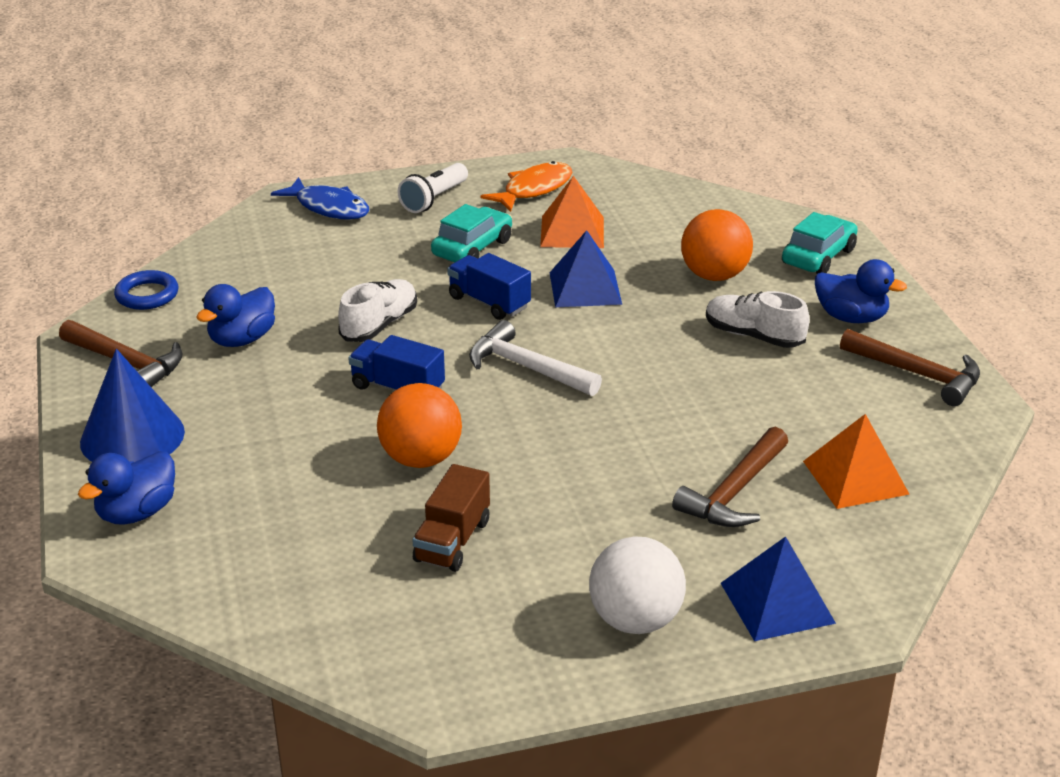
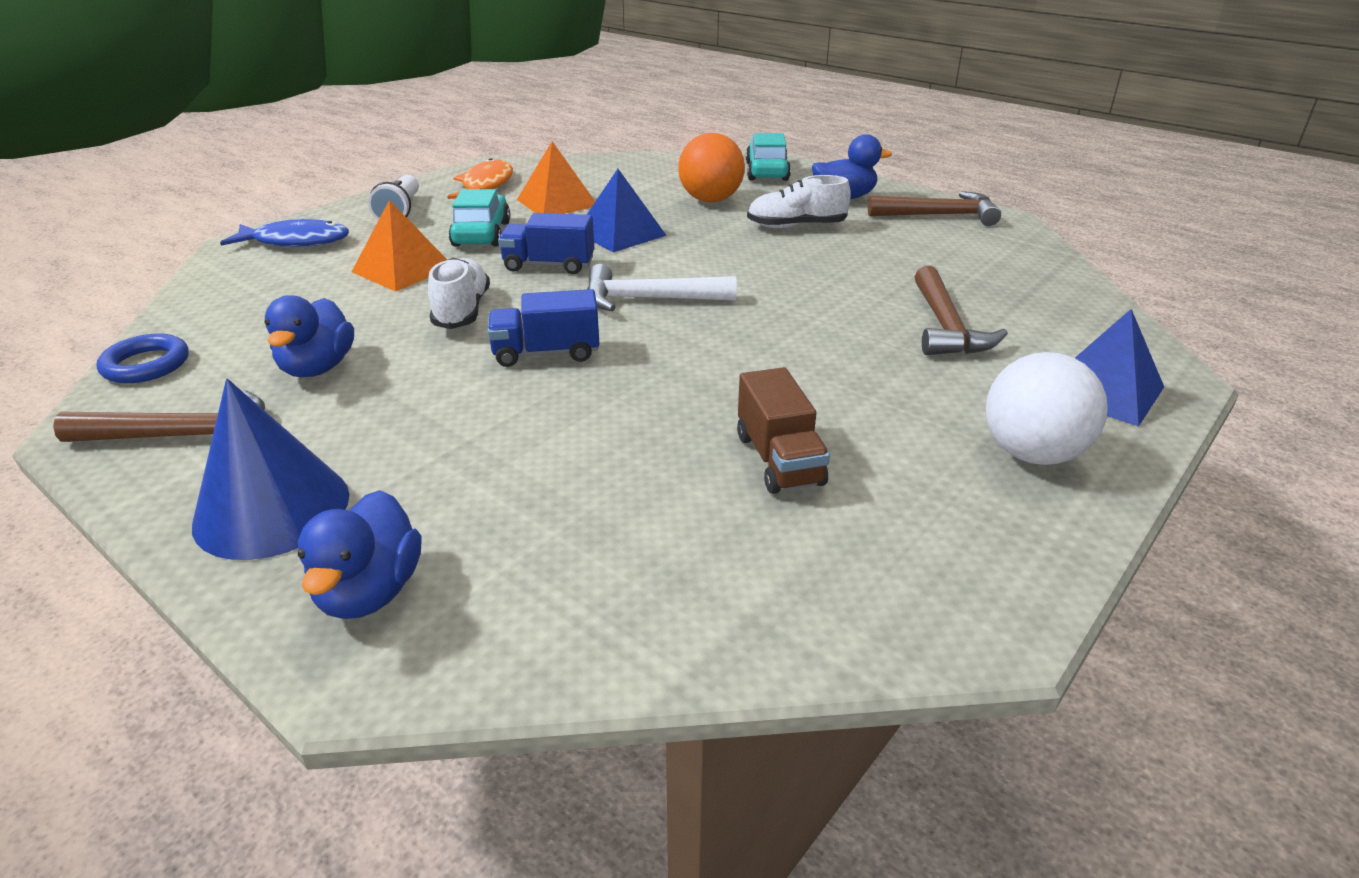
camera: 35 degrees left, 0 degrees up
orange ball [377,383,462,468] -> none
orange pyramid [803,414,909,509] -> orange pyramid moved to [352,200,447,292]

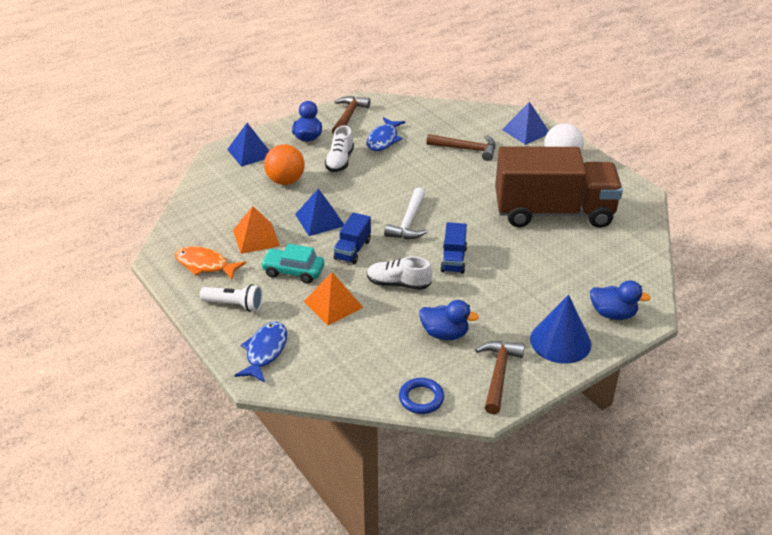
camera: 75 degrees left, 5 degrees up
brown truck [737,367,830,494] -> brown truck [495,146,623,228], size x2.44
turquoise car [746,133,791,181] -> blue pyramid [227,123,269,167]
none -> blue fish [367,117,405,151]

